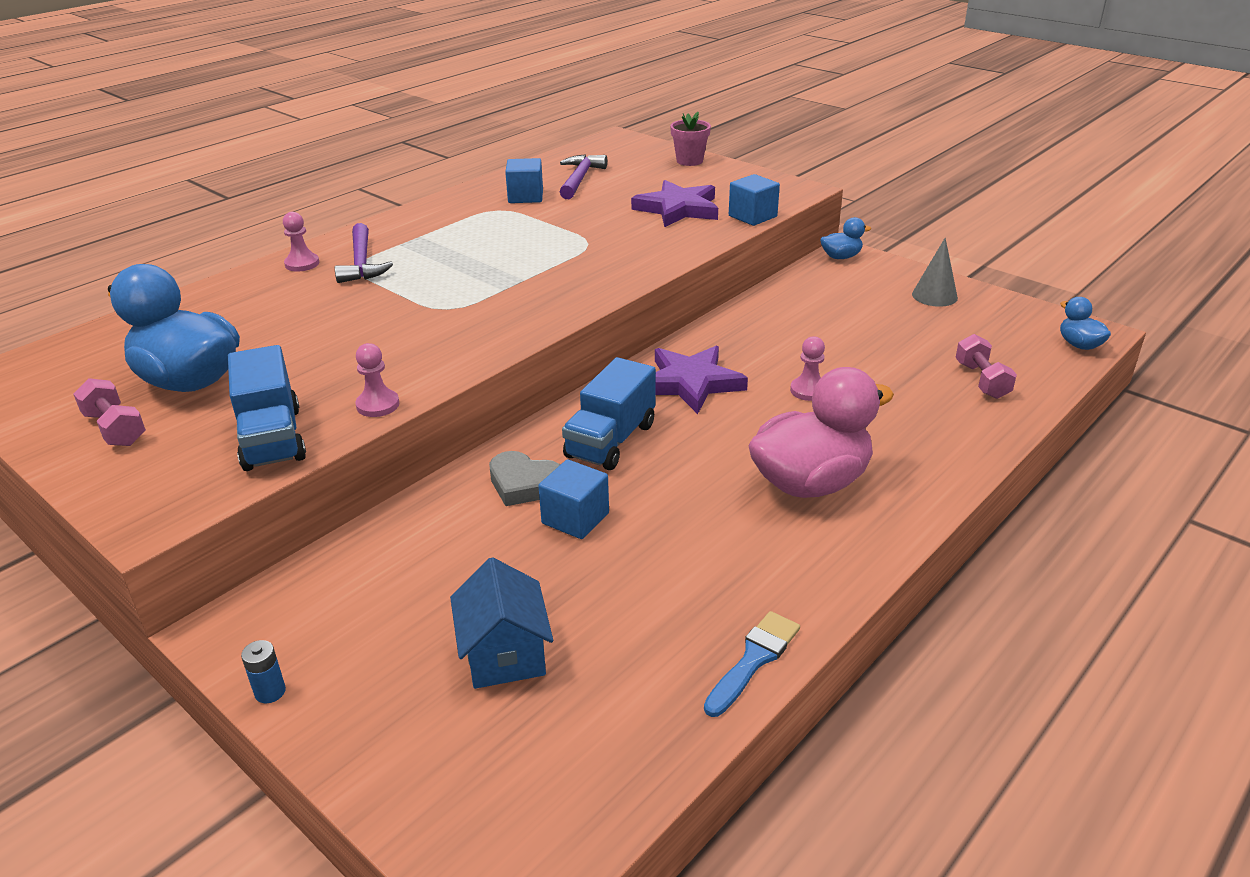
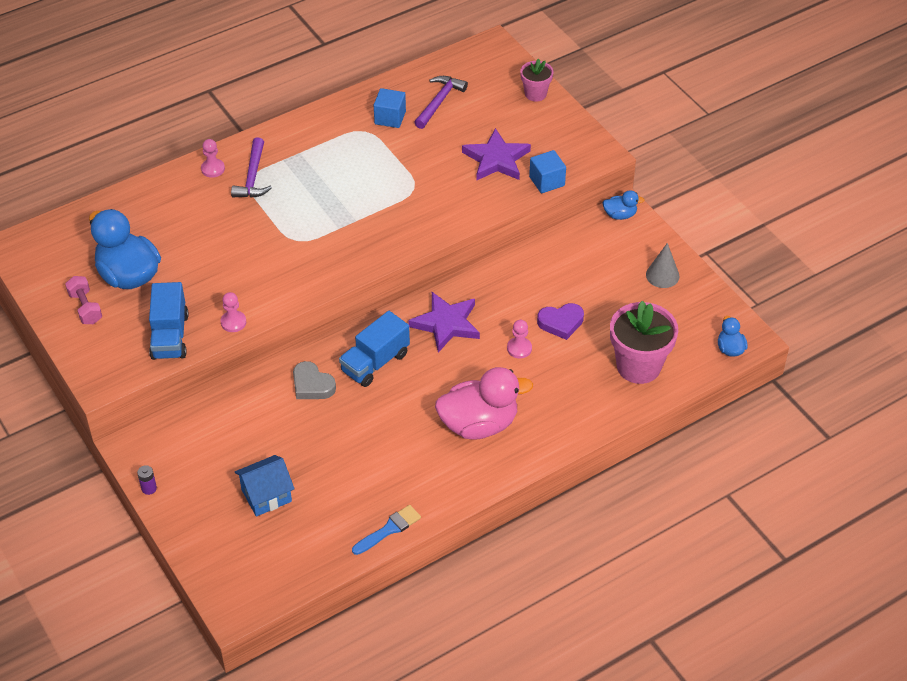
camera: 15 degrees right, 15 degrees up
blue battery [241,640,286,703] -> purple battery [137,465,157,495]
blue house [450,557,553,689] -> blue house turned 60 degrees clockwise [235,455,295,517]
blue cube [538,459,609,539] -> none
pink dumbbell [955,334,1017,399] -> pink flower pot [610,301,678,384]
none -> purple heart [537,303,584,340]

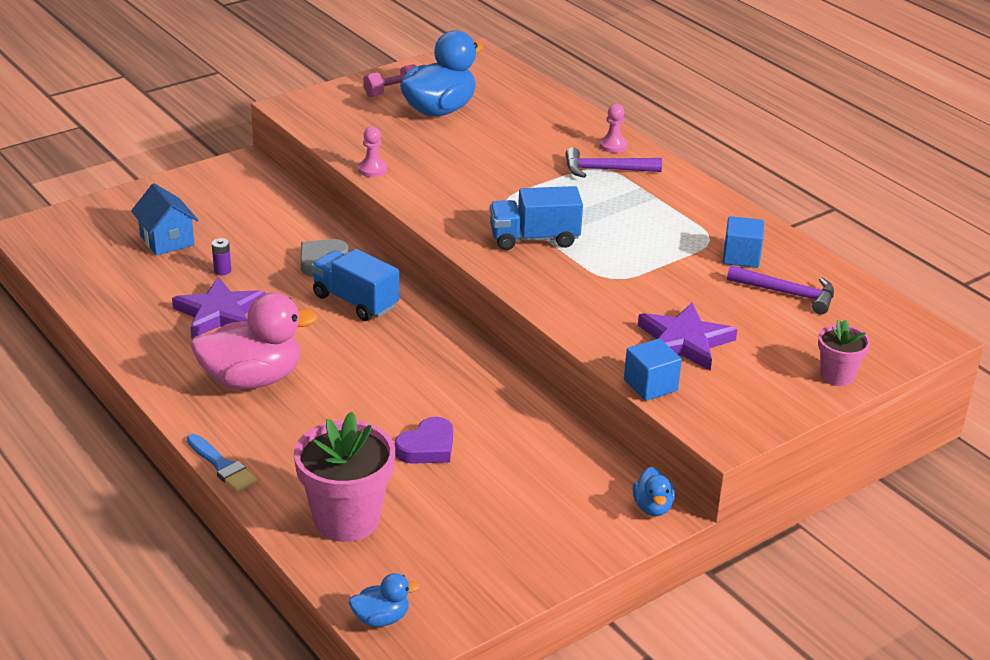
camera: 85 degrees right, 15 degrees down
purple battery [137,465,157,495] -> purple battery moved to [212,238,231,275]
blue truck [149,282,189,360] -> blue truck moved to [490,186,583,250]
blue brush [352,505,421,555] -> blue brush moved to [187,434,258,492]
purple star [408,292,480,353] -> purple star moved to [172,277,265,339]
pink duck [435,367,533,440] -> pink duck turned 90 degrees counterclockwise [190,292,318,389]
pink pawn [507,320,532,358] -> none
purple heart [537,303,584,340] -> purple heart turned 120 degrees counterclockwise [395,417,453,464]
grey cone [646,243,680,288] -> none

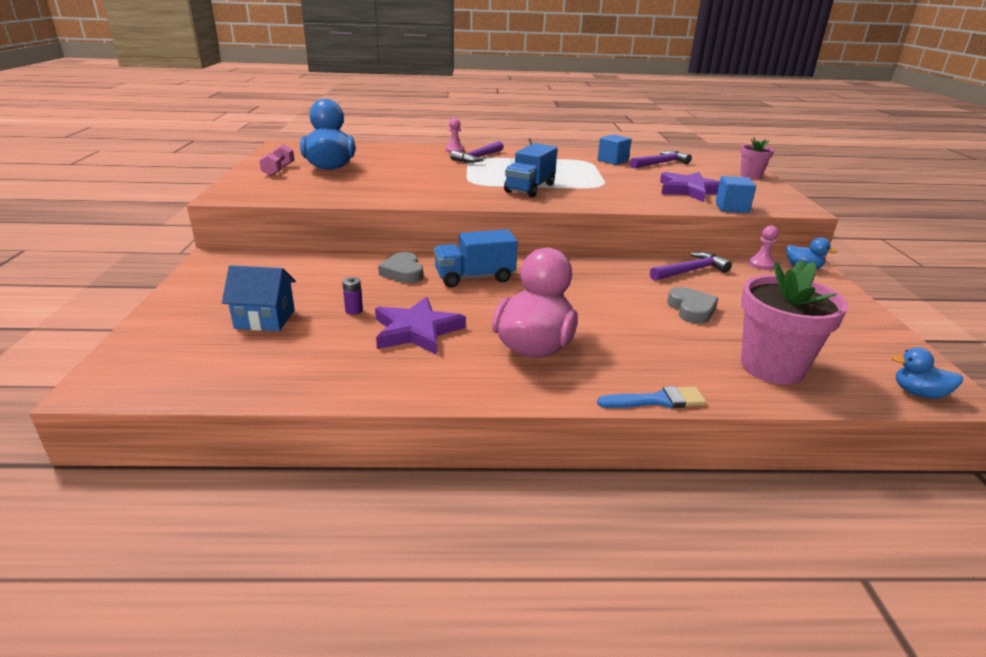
camera: 55 degrees left, 5 degrees down
blue duck [349,573,419,627] -> blue duck turned 90 degrees counterclockwise [891,348,963,399]
pink pawn [358,127,387,177] -> pink pawn moved to [748,225,778,270]
purple heart [395,417,453,464] -> grey heart [667,287,718,324]
none -> purple hammer [650,252,732,281]

